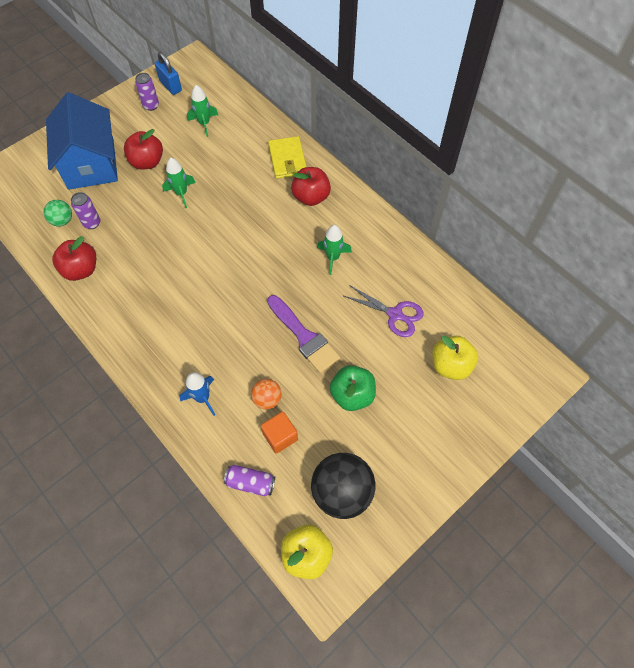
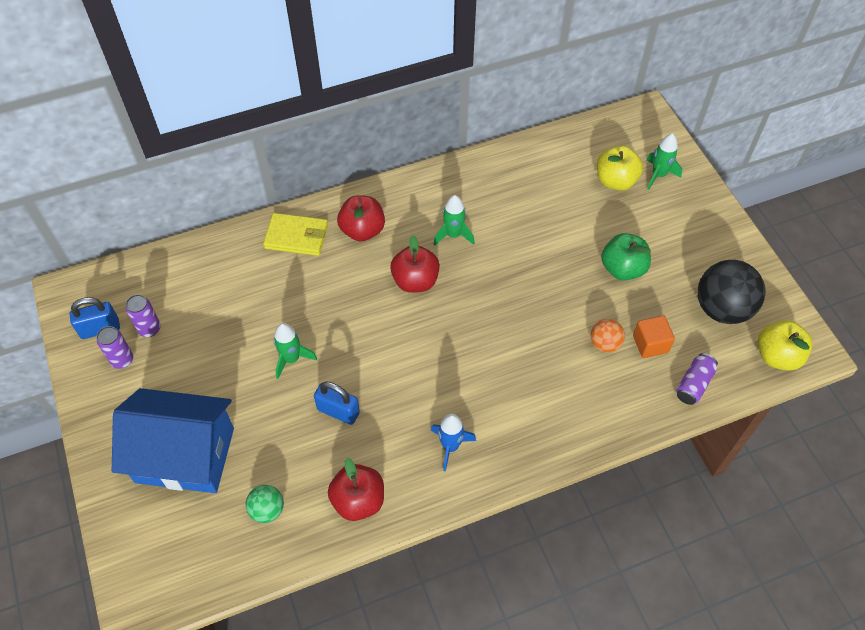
camera: 70 degrees left, 5 degrees down
purple can [71,192,100,229] -> purple can moved to [126,294,161,337]
red apple [124,129,163,170] -> red apple moved to [390,236,440,293]
blue rocket [180,372,215,416] -> blue rocket moved to [431,414,476,471]
green rocket [187,85,218,137] -> green rocket moved to [647,133,682,190]
purple brush [267,295,340,373] -> none
purple scissors [344,285,424,337] -> none
none -> blue padlock [314,382,360,425]

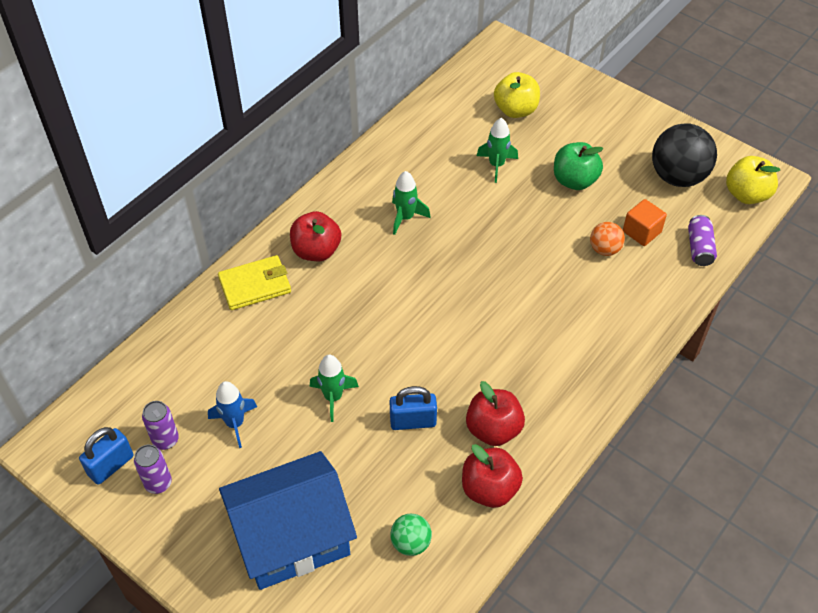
camera: 30 degrees left, 5 degrees down
red apple [390,236,440,293] -> red apple moved to [466,381,525,446]
blue rocket [431,414,476,471] -> blue rocket moved to [208,381,257,448]
green rocket [647,133,682,190] -> green rocket moved to [477,118,518,183]

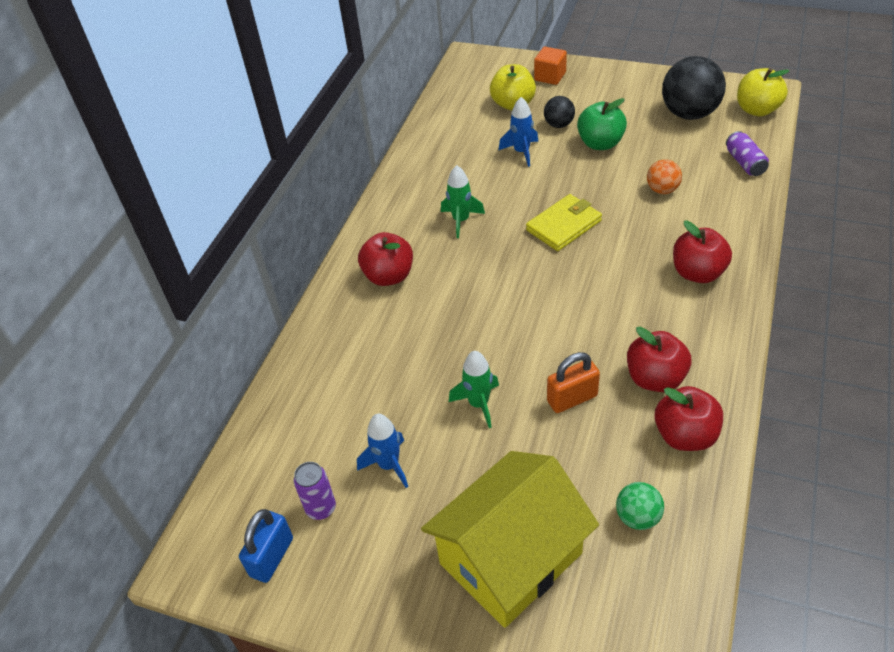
camera: 15 degrees left, 5 degrees down
purple can [134,445,172,494] -> none
yellow wallet [218,255,291,310] -> yellow wallet moved to [526,194,602,251]
blue house [219,451,357,590] -> yellow house [421,451,599,628]
blue padlock [390,386,437,430] -> orange padlock [547,352,600,413]
green rocket [477,118,518,183] -> blue rocket [498,97,538,167]
orange cube [623,199,667,246] -> orange cube moved to [534,47,567,85]
none -> black ball [544,96,575,128]
none -> red apple [673,221,732,283]

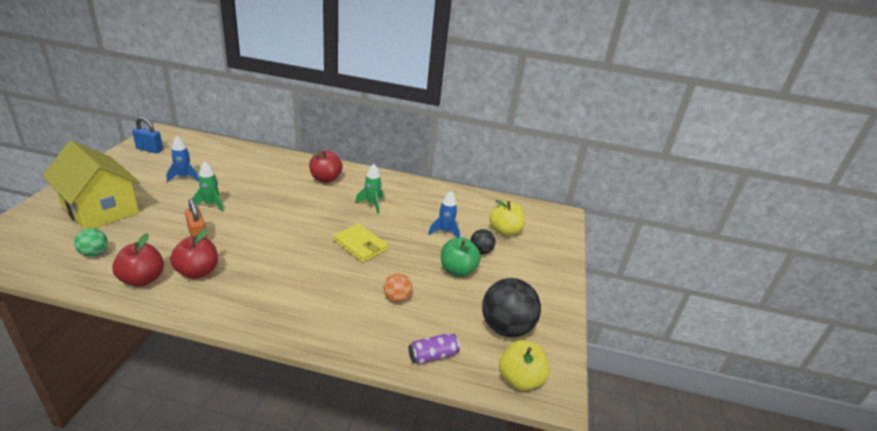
camera: 75 degrees right, 15 degrees down
purple can [293,462,336,520] -> none
orange cube [534,47,567,85] -> none
red apple [673,221,732,283] -> none

